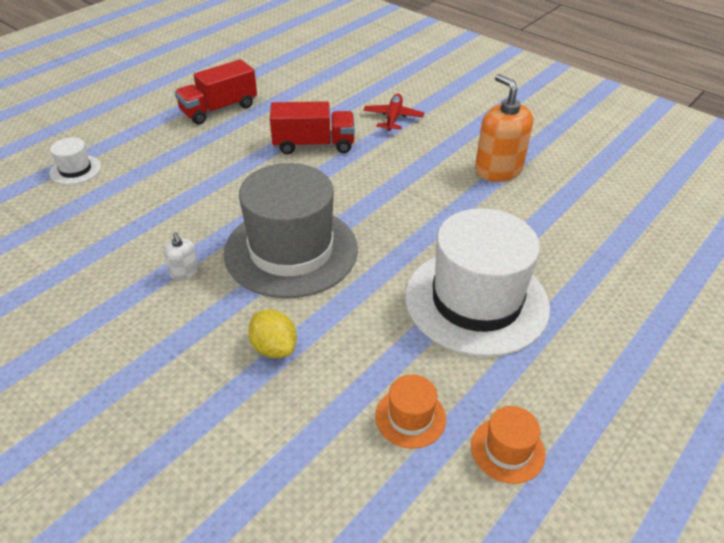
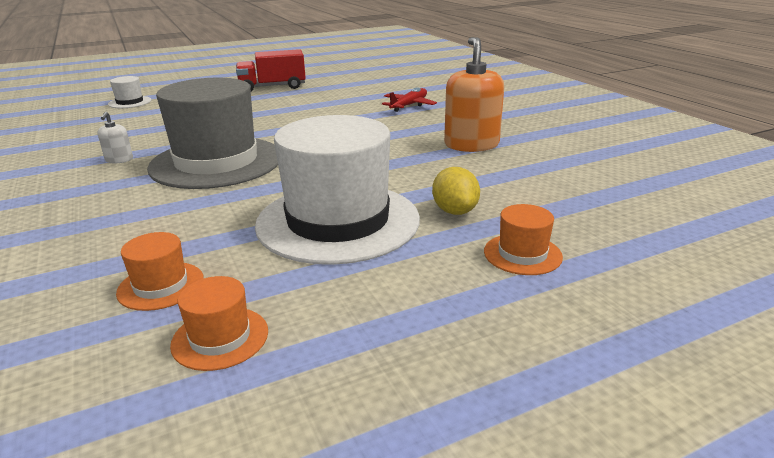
camera: 25 degrees right, 15 degrees down
yellow lemon [248,309,297,358] -> yellow lemon moved to [432,167,480,215]
red truck [270,101,355,154] -> none
none -> orange hat [484,204,563,275]

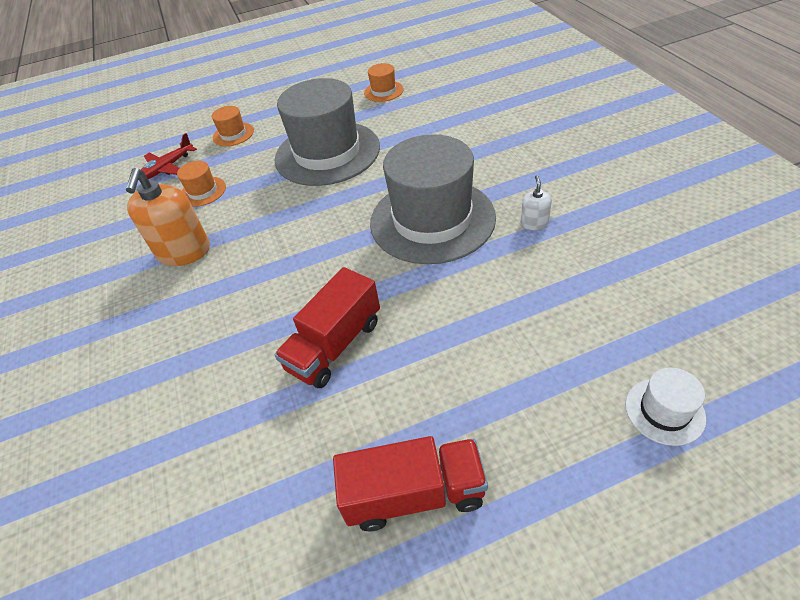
camera: 170 degrees left, 20 degrees up
orange hat [116,232,204,311] -> orange hat moved to [177,161,226,207]
white hat [255,115,420,265] -> grey hat [275,78,380,186]
red plane [382,87,437,112] -> red plane moved to [138,133,197,180]
yellow lemon [432,167,480,215] -> none
none -> red truck [274,267,380,388]

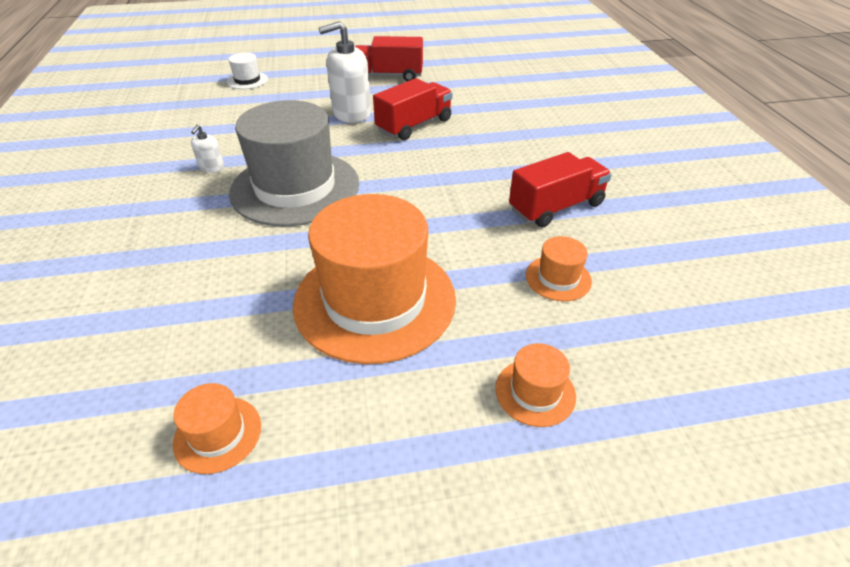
camera: 175 degrees left, 5 degrees down
orange soap dispenser [126,168,210,266] -> red truck [509,152,612,228]
red plane [138,133,197,180] -> none
grey hat [275,78,380,186] -> orange hat [293,194,456,364]
none -> white soap dispenser [319,21,371,123]

